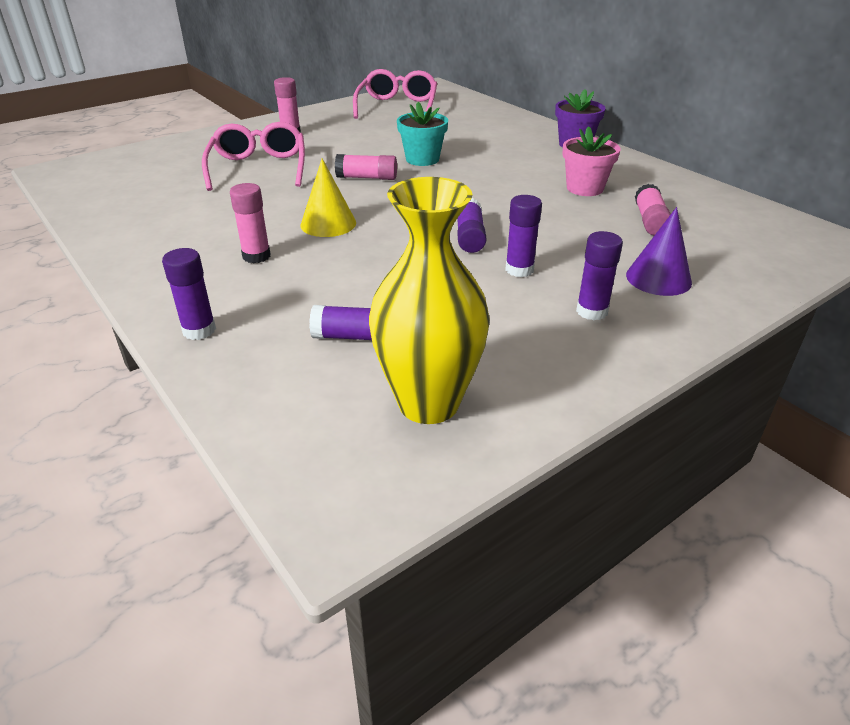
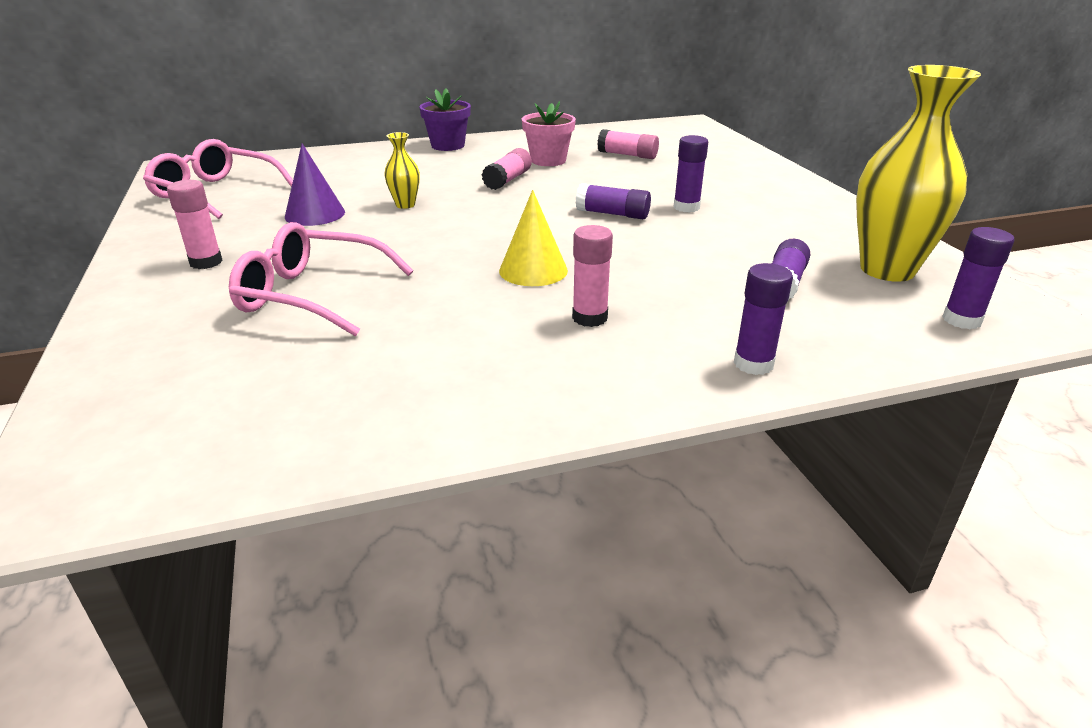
camera: 70 degrees left, 5 degrees down
pink glue stick [335,154,397,180] -> pink glue stick moved to [481,148,532,190]
turquoise flower pot [397,102,448,166] -> yellow vase [384,132,420,209]
purple glue stick [576,231,623,320] -> purple glue stick moved to [942,227,1014,329]
purple cone [626,207,692,296] -> purple cone moved to [285,143,345,226]

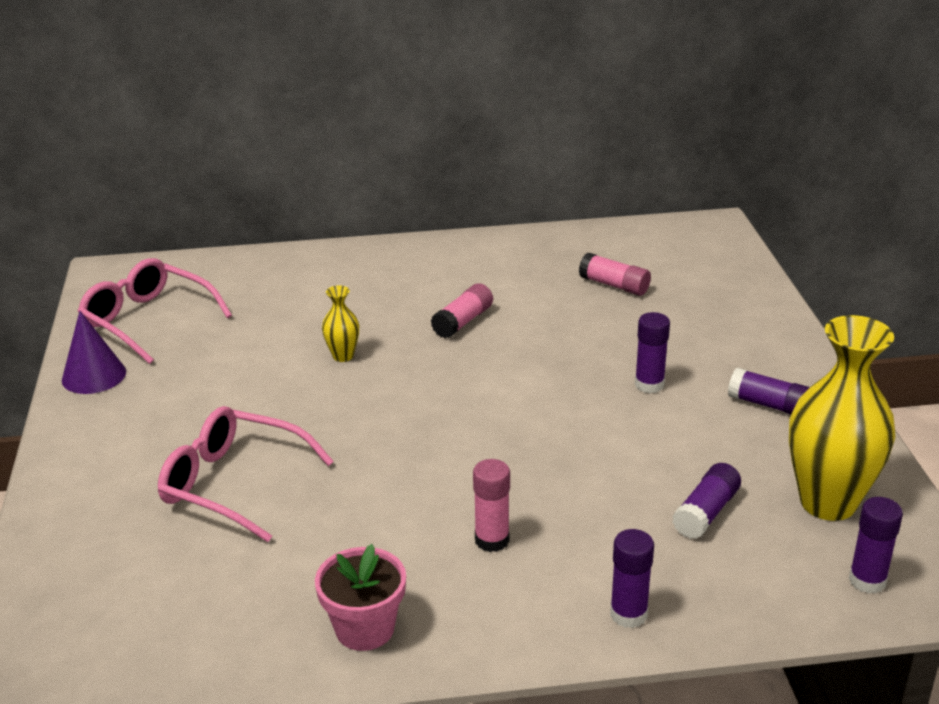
camera: 10 degrees right, 0 degrees up
pink glue stick [167,180,223,269] -> none
purple cone [285,143,345,226] -> purple cone moved to [62,311,126,394]
purple flower pot [419,88,471,151] -> none
yellow cone [499,190,568,286] -> none
pink flower pot [522,101,576,166] -> pink flower pot moved to [315,544,406,651]
purple glue stick [576,183,651,219] -> purple glue stick moved to [728,368,810,415]

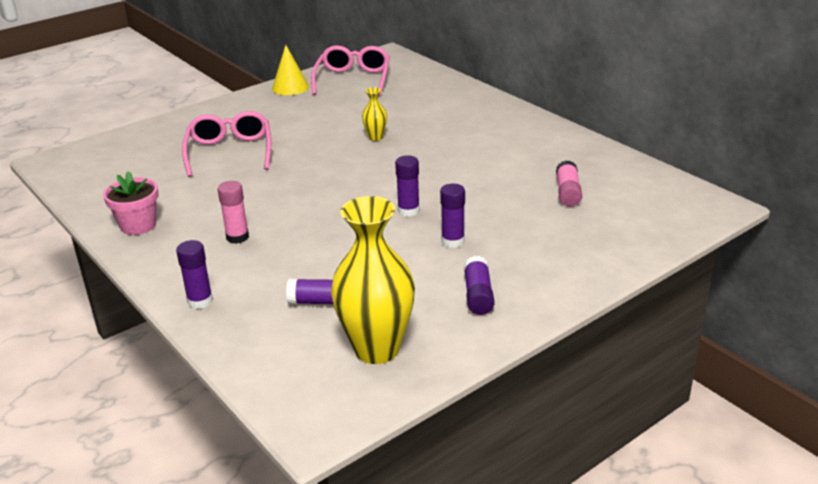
camera: 60 degrees right, 0 degrees up
purple cone [62,311,126,394] -> yellow cone [272,45,309,95]
pink glue stick [431,283,493,338] -> none
purple glue stick [849,497,903,594] -> purple glue stick moved to [395,155,420,217]

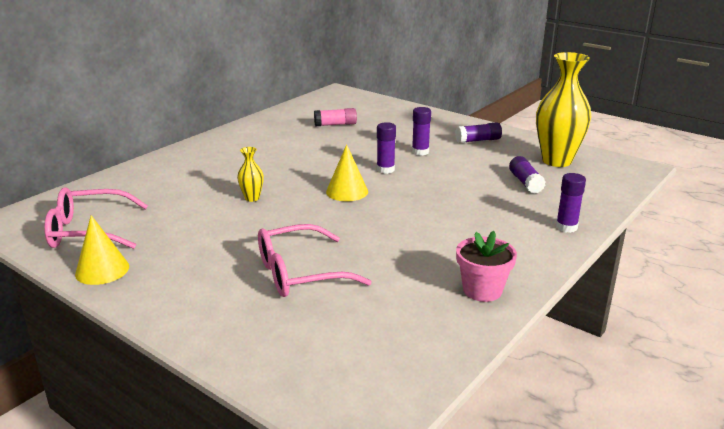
camera: 105 degrees left, 5 degrees down
pink glue stick [218,181,249,244] -> none
none -> yellow cone [326,144,368,201]

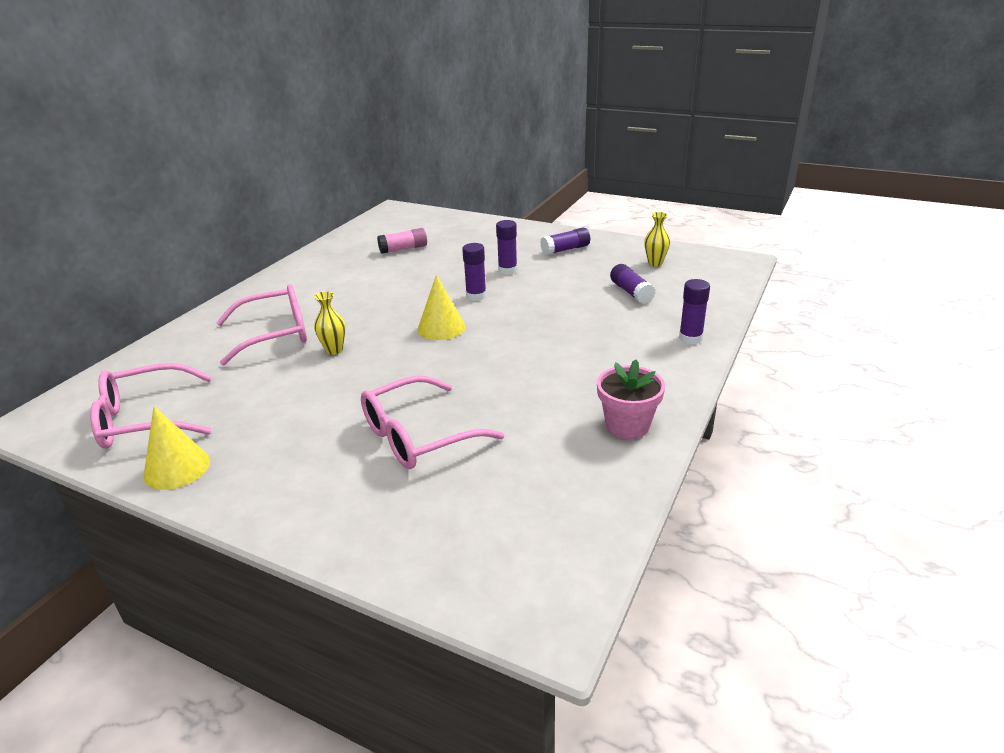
camera: 10 degrees left, 5 degrees up
yellow vase [536,52,591,167] -> yellow vase [644,212,670,267], size x0.44
none -> pink glasses [216,284,307,366]

